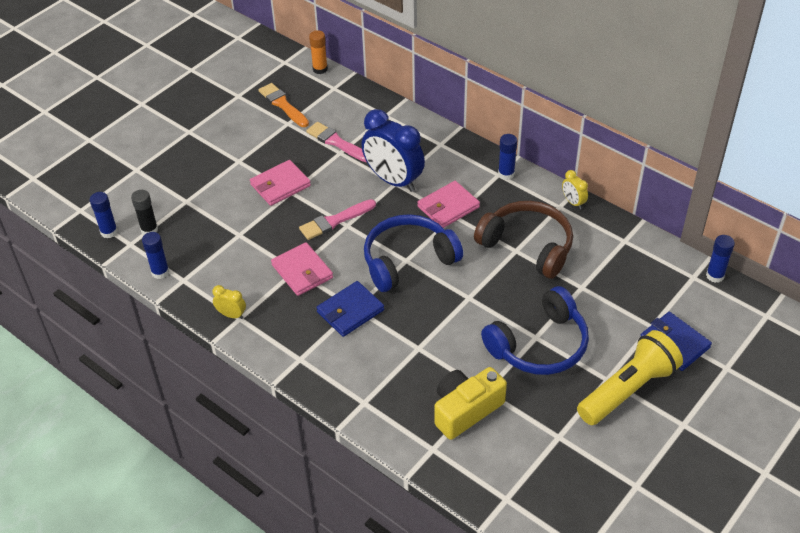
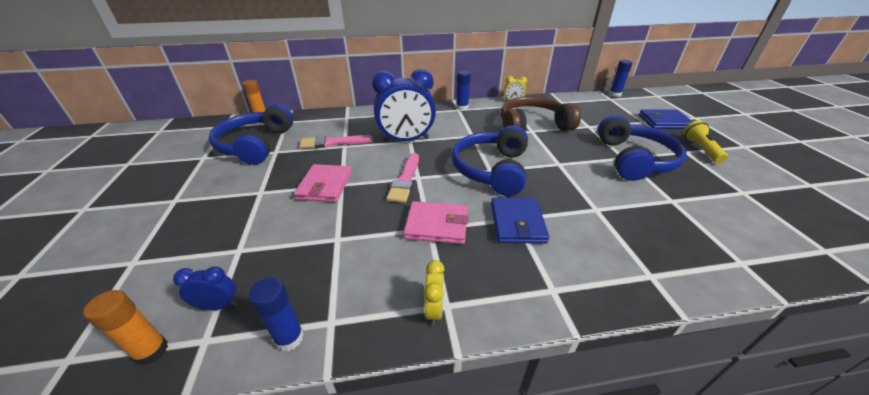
camera: 50 degrees left, 10 degrees down
blue glue stick [90,192,118,238] -> orange glue stick [83,290,168,366]
black glue stick [131,190,158,235] -> blue clock [173,266,237,310]
yellow clock [213,285,246,319] -> yellow clock turned 120 degrees clockwise [424,260,445,325]
orange brush [259,83,309,127] -> blue headphones [209,104,293,165]
pink wallet [417,181,480,228] -> none
yellow camera [434,367,507,440] -> none
yellow flashlight [577,330,683,425] -> yellow flashlight [683,120,728,163], size x0.58

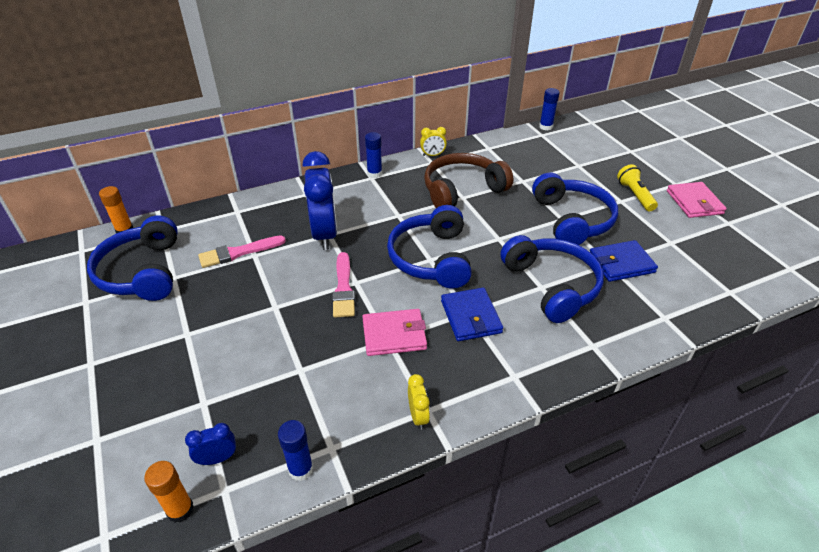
camera: 15 degrees left, 5 degrees up
pink wallet [294,164,352,202] -> pink wallet moved to [667,182,727,218]
blue clock [372,69,436,142] -> blue clock turned 75 degrees counterclockwise [302,151,337,250]
blue wallet [639,110,693,129] -> blue wallet moved to [590,240,658,282]
none -> blue headphones [500,235,604,323]

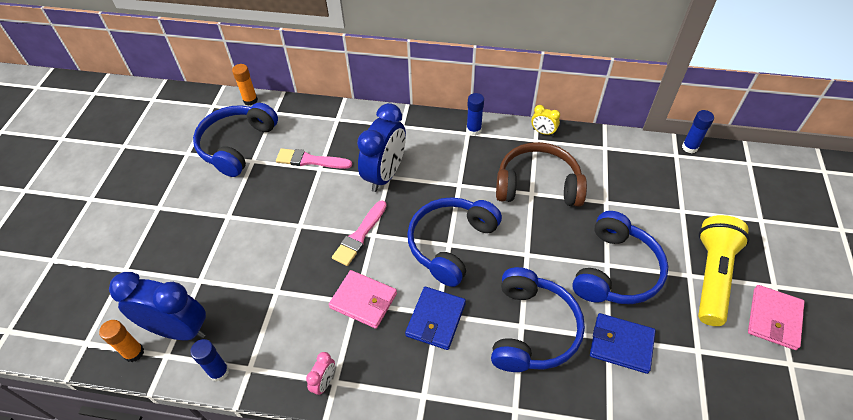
camera: 35 degrees right, 10 degrees up
blue clock [185,423,236,465] -> blue clock [109,272,206,340], size x2.25
yellow clock [408,374,430,430] -> pink clock [306,352,335,396]
yellow flashlight [617,164,658,211] -> yellow flashlight [698,215,750,326], size x1.72

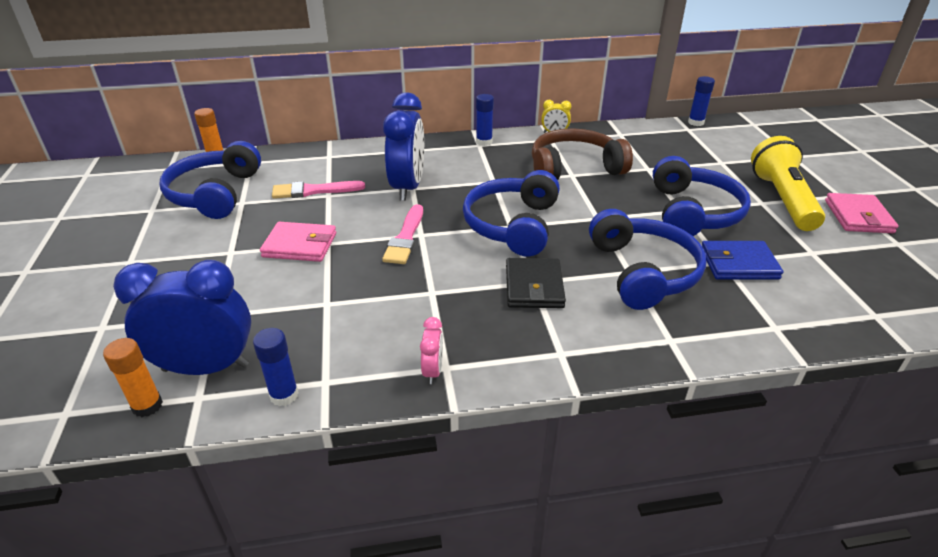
camera: 20 degrees left, 15 degrees down
pink wallet [329,270,397,329] -> pink wallet moved to [260,222,336,262]
blue wallet [405,287,466,350] -> black wallet [506,258,566,308]

